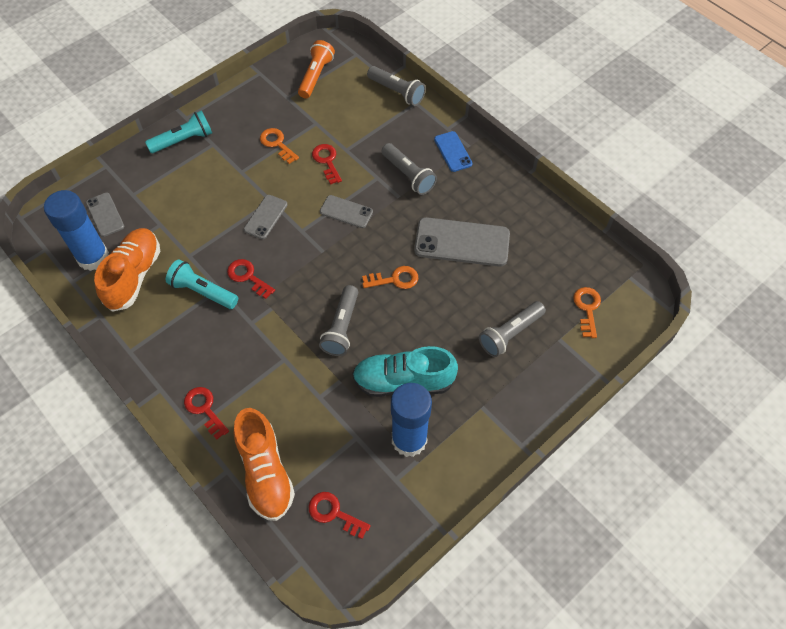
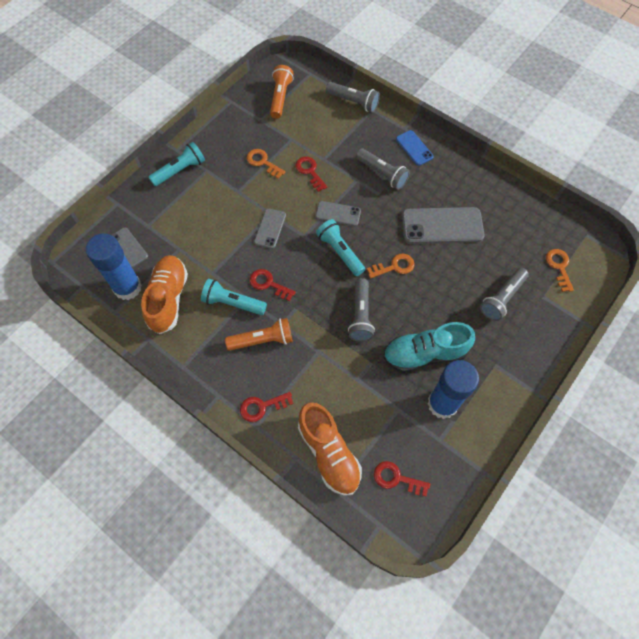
camera: 10 degrees left, 5 degrees up
red key [184,387,229,440] -> red key turned 60 degrees counterclockwise [240,392,294,422]
none -> orange flashlight [225,318,293,351]
none -> turquoise flashlight [316,219,365,276]

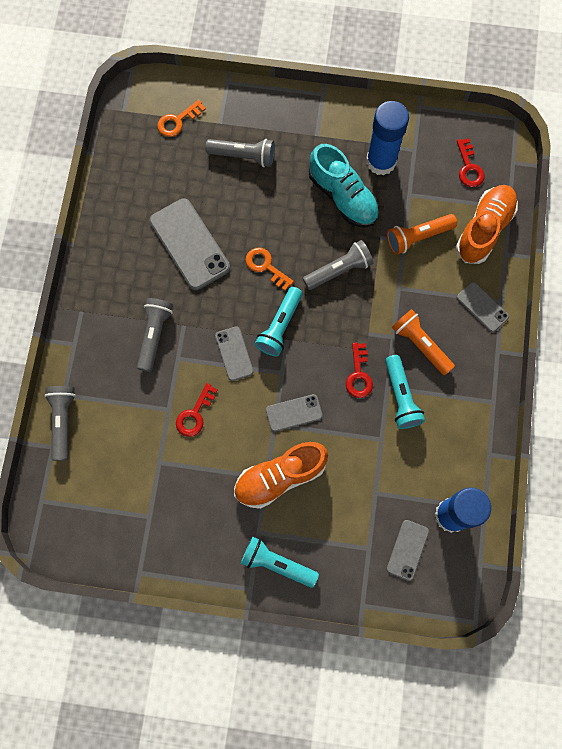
camera: 120 degrees left, 10 degrees up
orange shoe [141,255,188,334] -> orange shoe moved to [234,442,328,509]
red key [240,392,294,422] -> grey phone [457,282,509,332]
orange key [247,149,285,179] -> none
orange flashlight [270,65,294,119] -> orange flashlight moved to [387,214,457,255]
blue phone [396,130,434,166] -> none

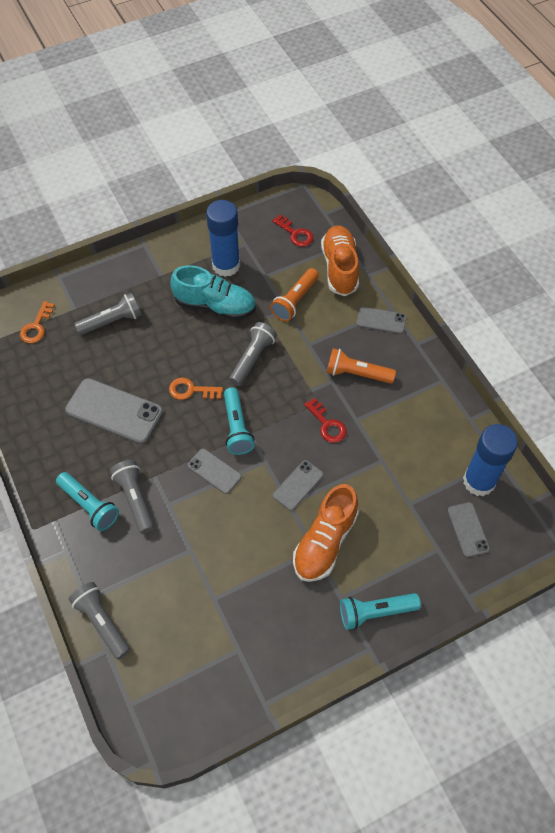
camera: 35 degrees left, 15 degrees down
red key [176,383,218,437] -> none
turquoise flashlight [385,355,425,429] -> turquoise flashlight moved to [56,472,119,531]

